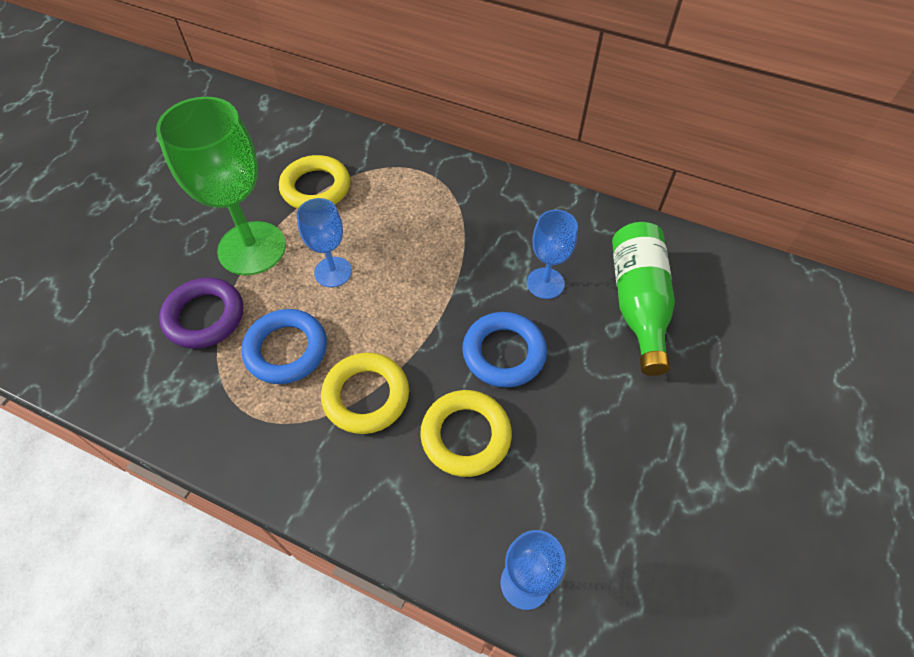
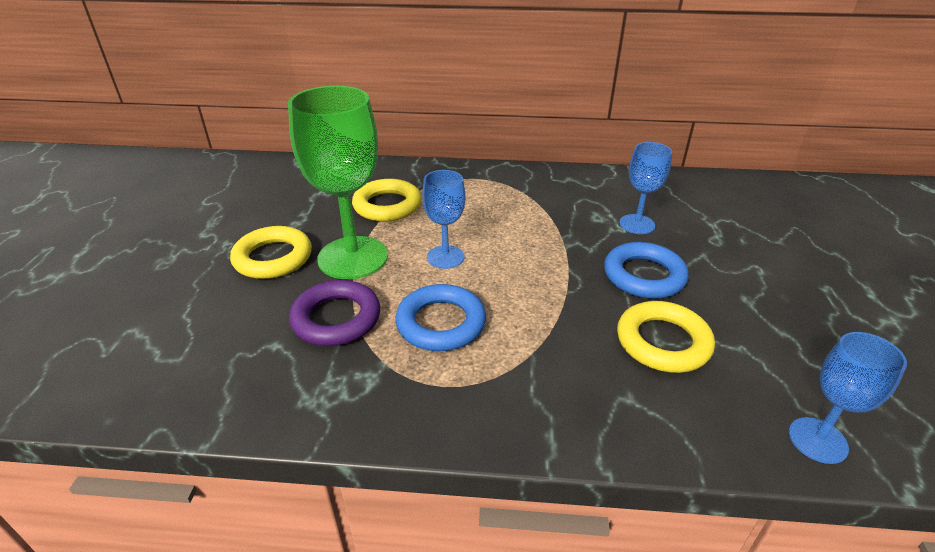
camera: 20 degrees left, 20 degrees down
yellow ring [321,353,409,434] -> yellow ring moved to [230,226,312,279]
green bottle [612,222,675,376] -> none

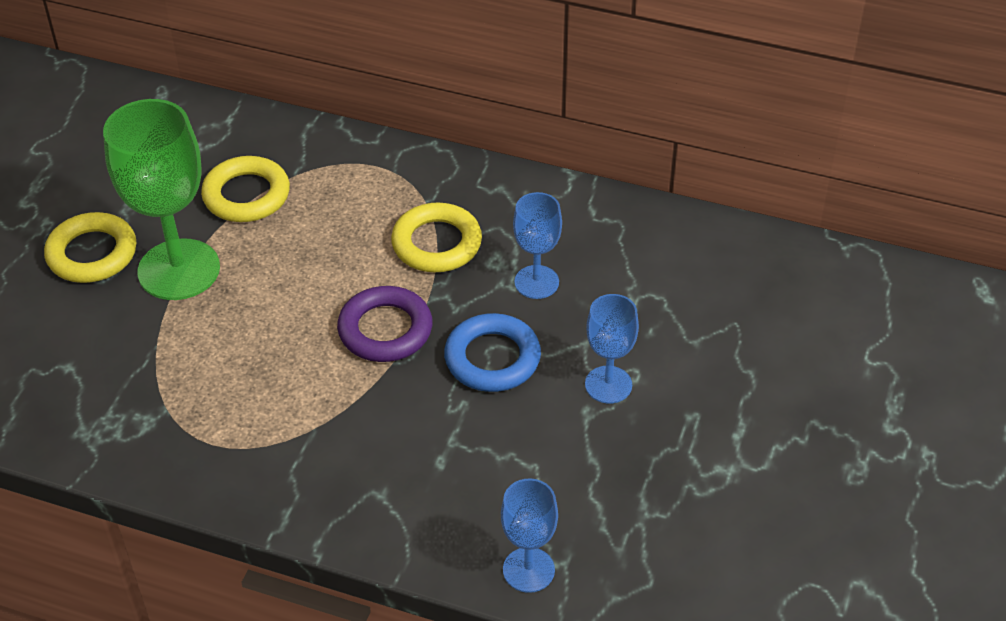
camera: 15 degrees right, 10 degrees up
purple ring [289,280,380,346] -> purple ring moved to [337,286,432,362]
blue ring [395,284,486,351] -> none
blue goblet [422,170,465,269] -> blue goblet moved to [585,294,639,404]
yellow ring [617,301,715,373] -> yellow ring moved to [391,202,482,272]

